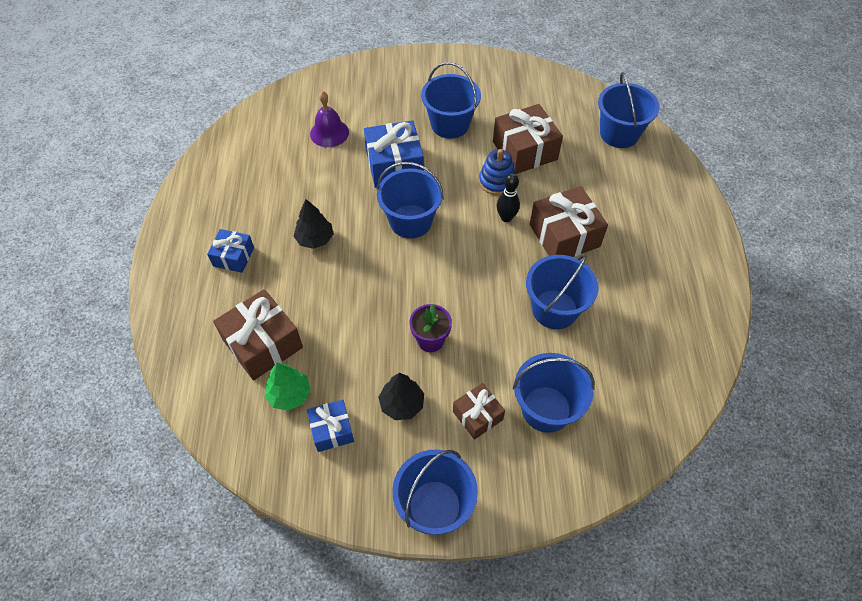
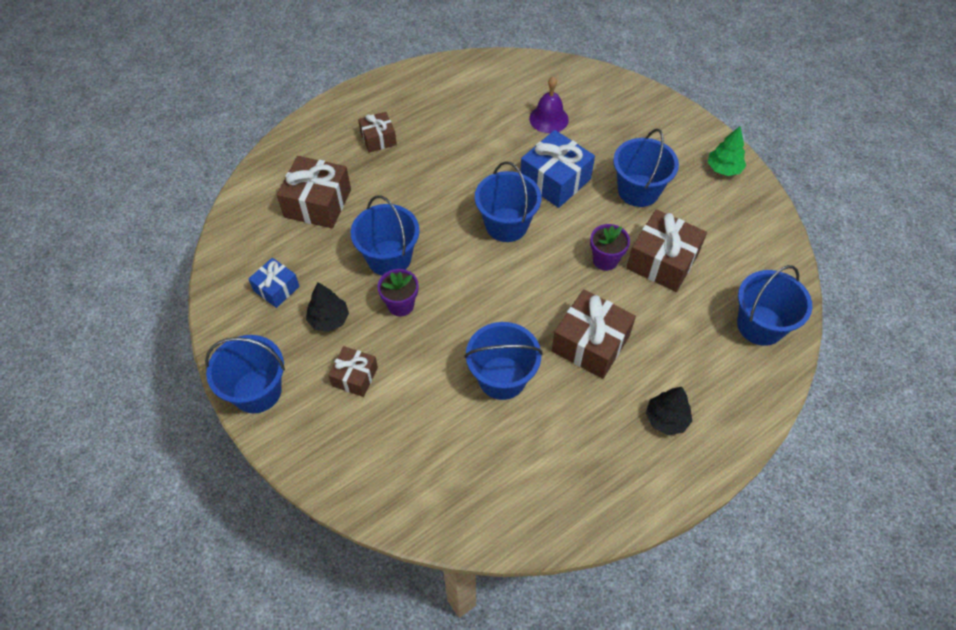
camera: 55 degrees right, 0 degrees up
blue gift [207,229,254,273] -> brown gift [358,112,397,153]
green tree [265,362,311,411] -> green tree moved to [708,126,746,176]
black tree [294,199,334,249] -> black tree moved to [646,387,692,435]
blue stacking toy [479,149,515,195] -> purple flower pot [590,224,630,271]
black bowling pin [497,173,520,222] -> none
blue bucket [513,353,595,433] -> blue bucket moved to [351,195,420,276]

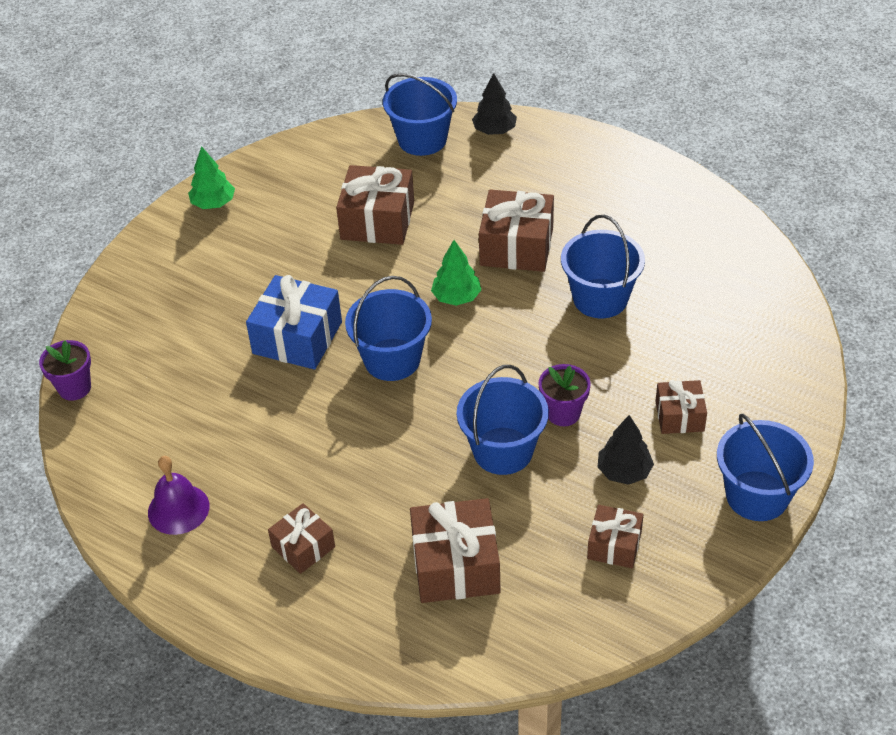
camera: 110 degrees left, 10 degrees down
blue gift [249,258,300,308] -> brown gift [587,505,643,568]
purple bell [529,77,569,133] -> purple bell moved to [148,456,209,535]
purple flower pot [590,224,630,271] -> purple flower pot moved to [39,340,91,401]
blue bucket [613,129,679,207] -> none
black tree [646,387,692,435] -> black tree moved to [472,73,517,135]
none -> green tree [431,240,481,306]

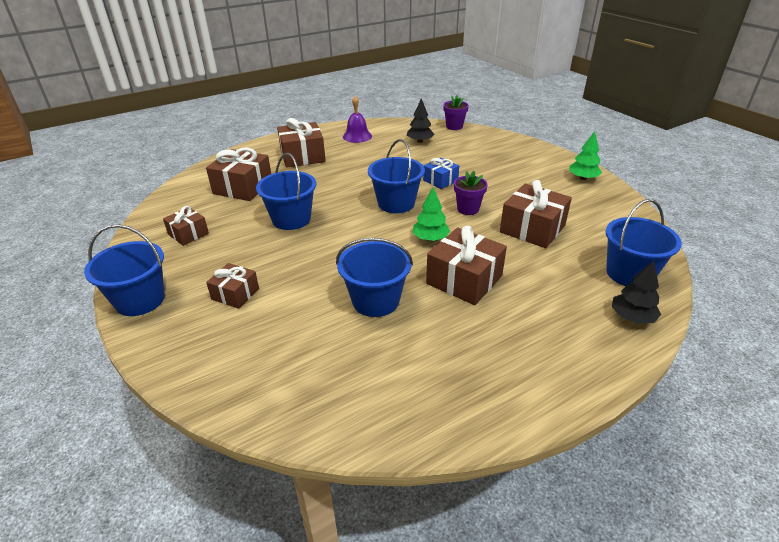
camera: 115 degrees right, 10 degrees down
blue gift [246,275,342,370] -> blue gift [423,158,459,189], size x0.59
brown gift [268,503,335,574] -> brown gift [277,118,326,168], size x1.70
purple flower pot [539,364,591,426] -> purple flower pot moved to [454,171,488,215]
black tree [598,415,654,485] -> black tree moved to [407,99,434,143]

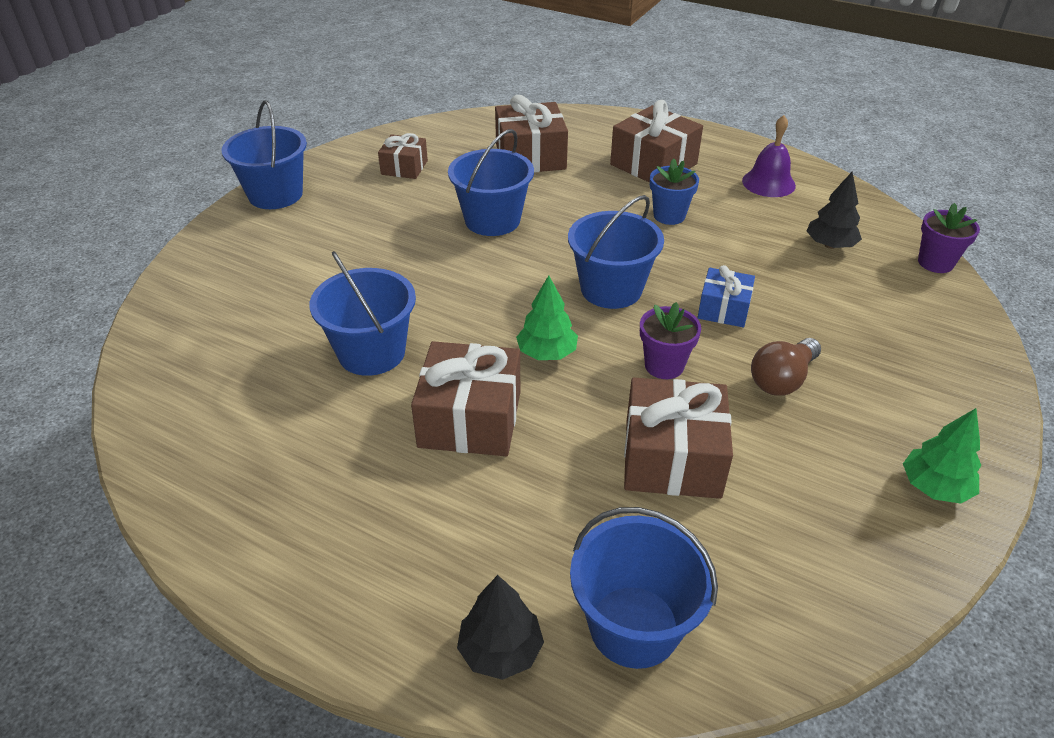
camera: 60 degrees right, 5 degrees up
brown gift [206,263,259,309] -> none
none -> blue flower pot [650,158,699,225]
none -> brown light bulb [751,338,821,396]

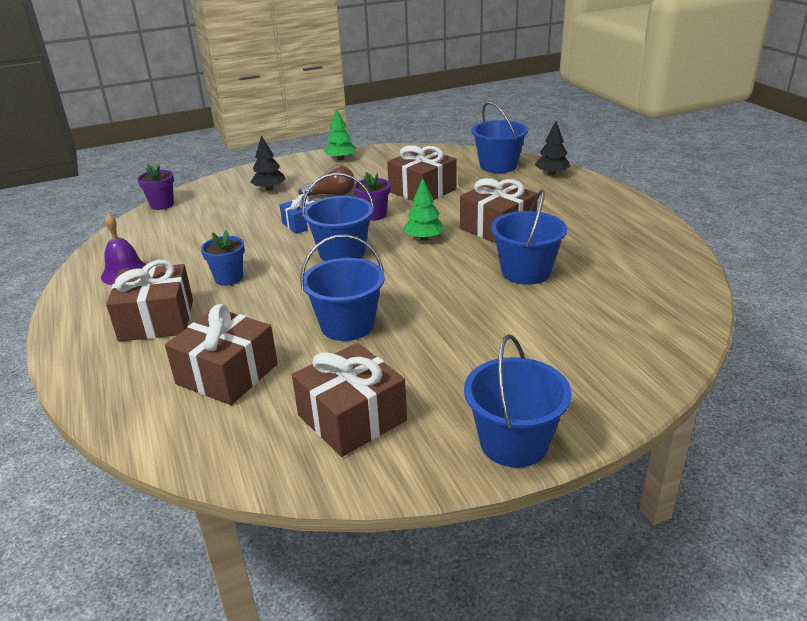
camera: 140 degrees left, 10 degrees down
brown gift [378,133,428,179] -> brown gift [292,343,407,457], size x1.70
black tree [807,172,862,249] -> black tree moved to [250,135,286,191]

